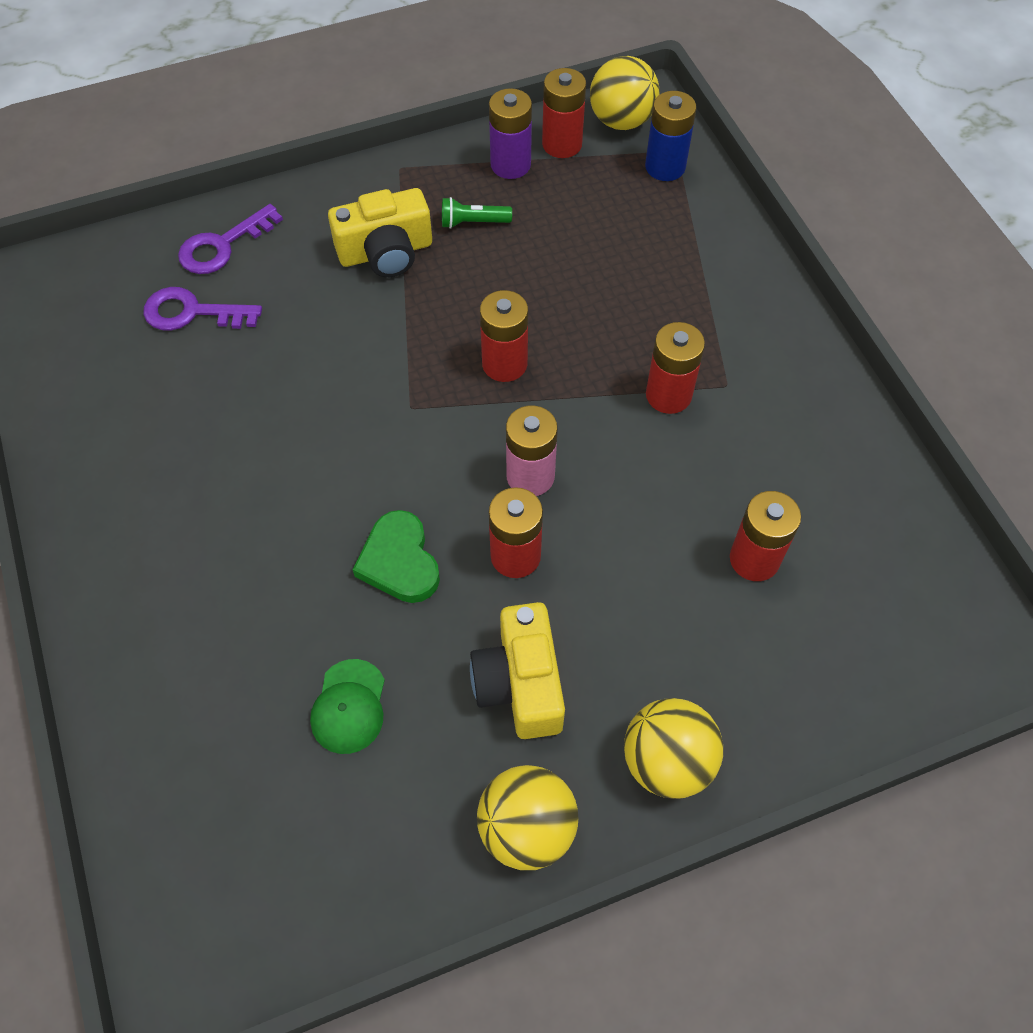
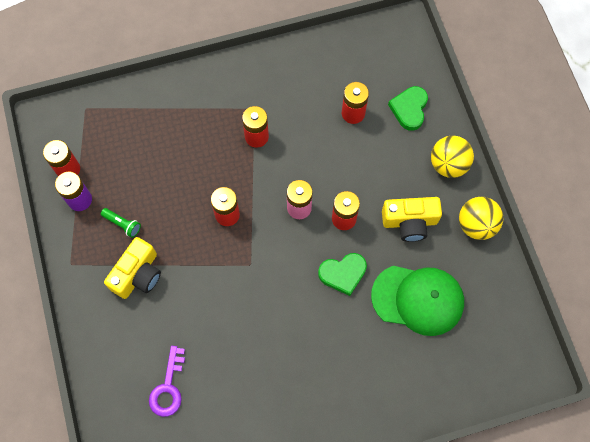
camera: 85 degrees left, 10 degrees up
purple key [178,204,283,274] -> none
green cap [310,659,385,754] -> green cap [371,266,464,336], size x2.01
yellow camera [328,188,432,277] -> yellow camera turned 45 degrees clockwise [104,237,161,299]
green flashlight [442,197,512,229] -> green flashlight turned 60 degrees counterclockwise [101,208,141,238]
yellow ball [590,56,660,130] -> none
blue battery [645,91,696,181] -> none
none -> green heart [388,86,428,131]

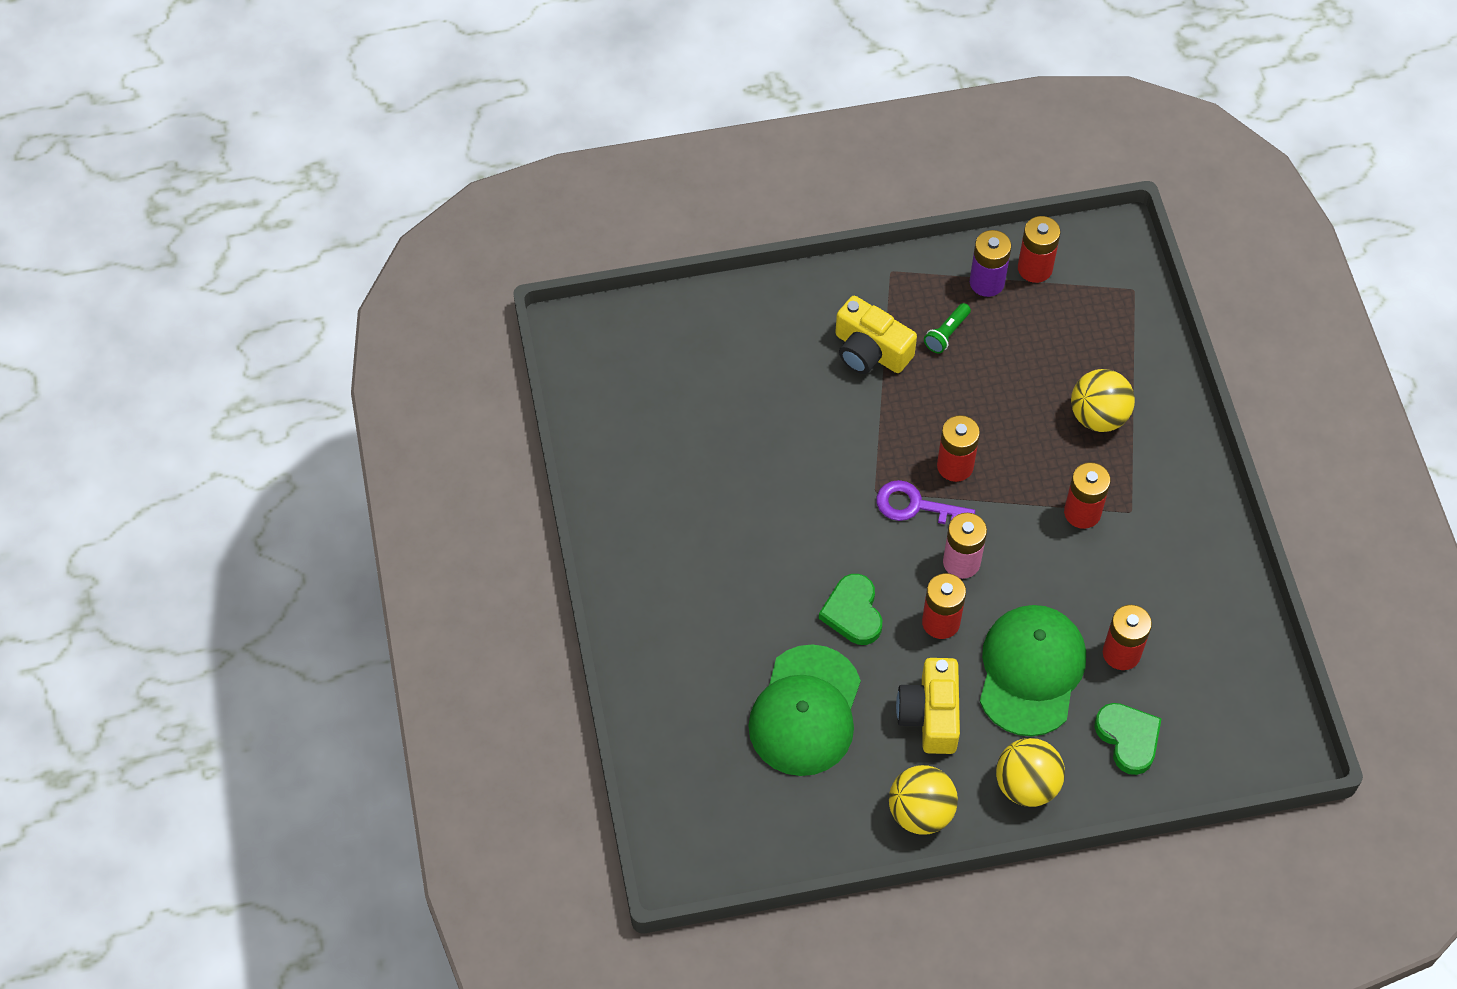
camera: 95 degrees right, 10 degrees down
purple key [149,346,185,417] -> purple key moved to [877,480,975,524]
green heart [388,86,428,131] -> green heart turned 45 degrees clockwise [1094,703,1162,775]
none -> green cap [979,605,1086,736]
none -> yellow ball [1071,369,1135,432]

